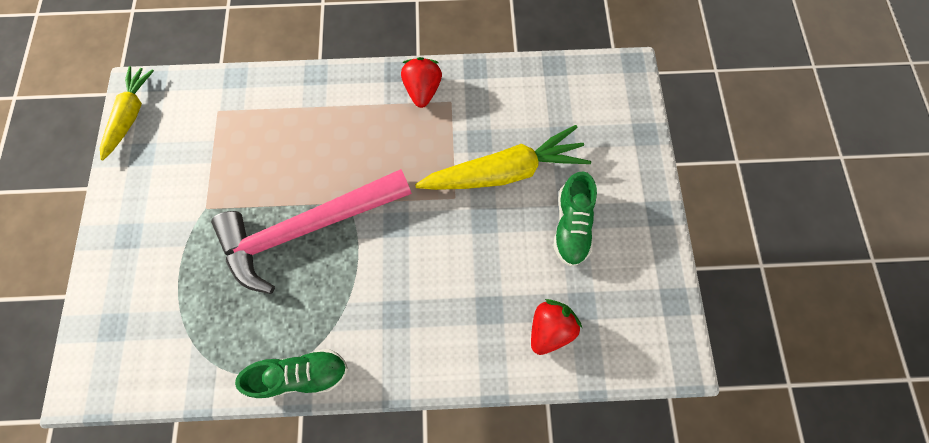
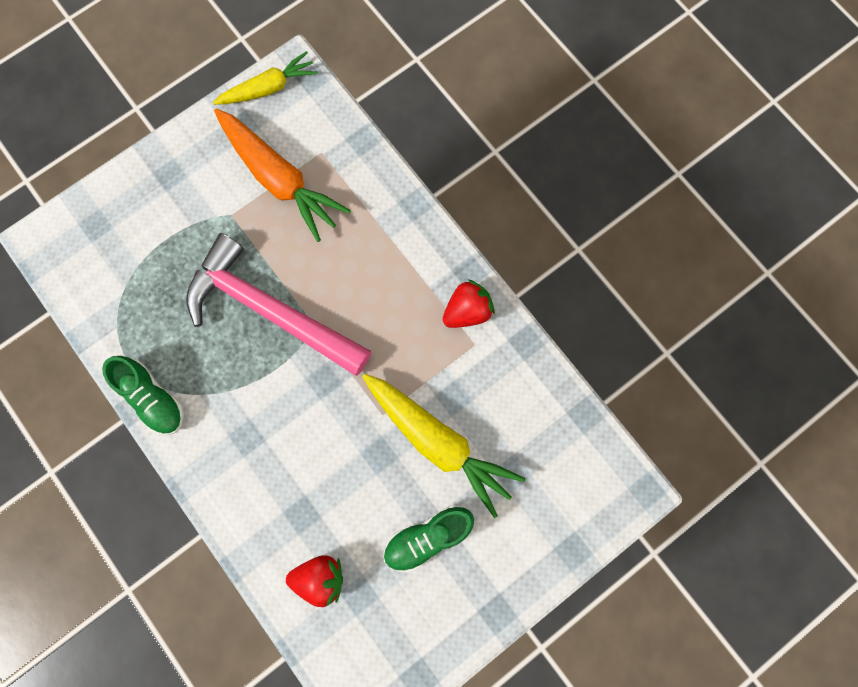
camera: 55 degrees right, 5 degrees up
none -> orange carrot [214,108,351,242]

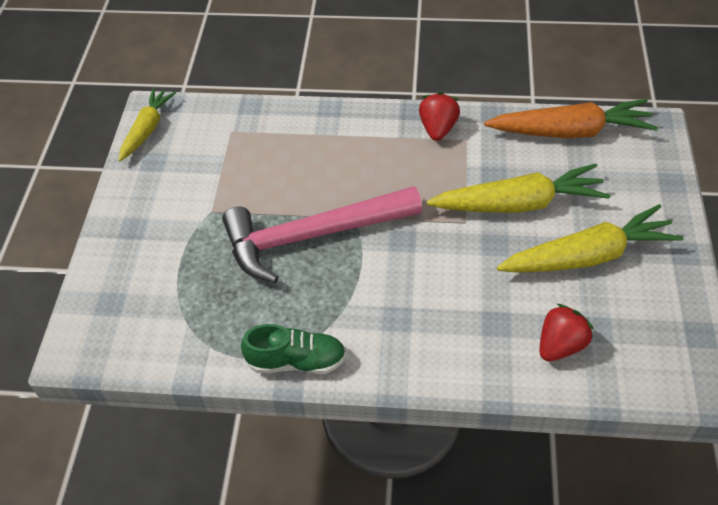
camera: 45 degrees left, 25 degrees down
orange carrot [214,108,351,242] -> orange carrot moved to [484,99,658,139]
green shoe [383,505,474,573] -> yellow carrot [497,204,684,273]

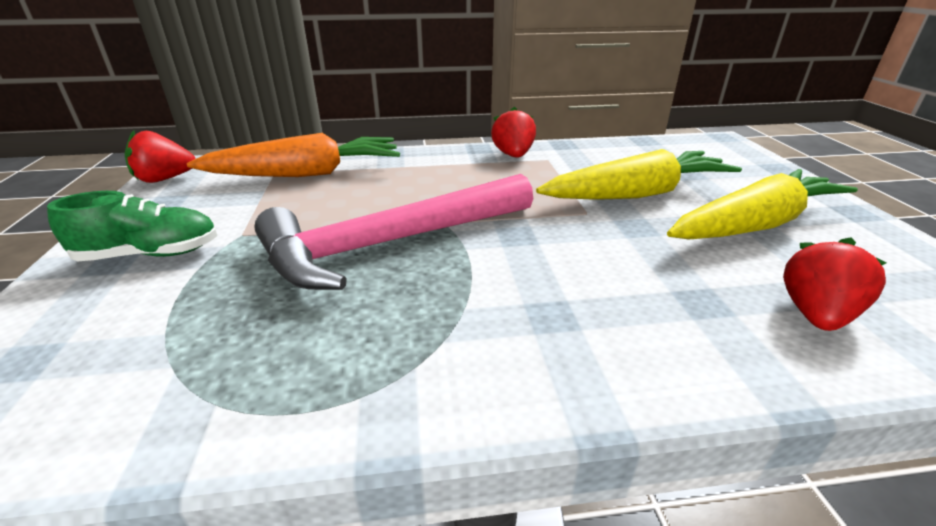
camera: 15 degrees left, 20 degrees down
yellow carrot [119,88,176,161] -> red strawberry [125,131,196,183]
green shoe [241,324,346,374] -> green shoe moved to [47,191,217,261]
orange carrot [484,99,658,139] -> orange carrot moved to [187,133,400,177]

